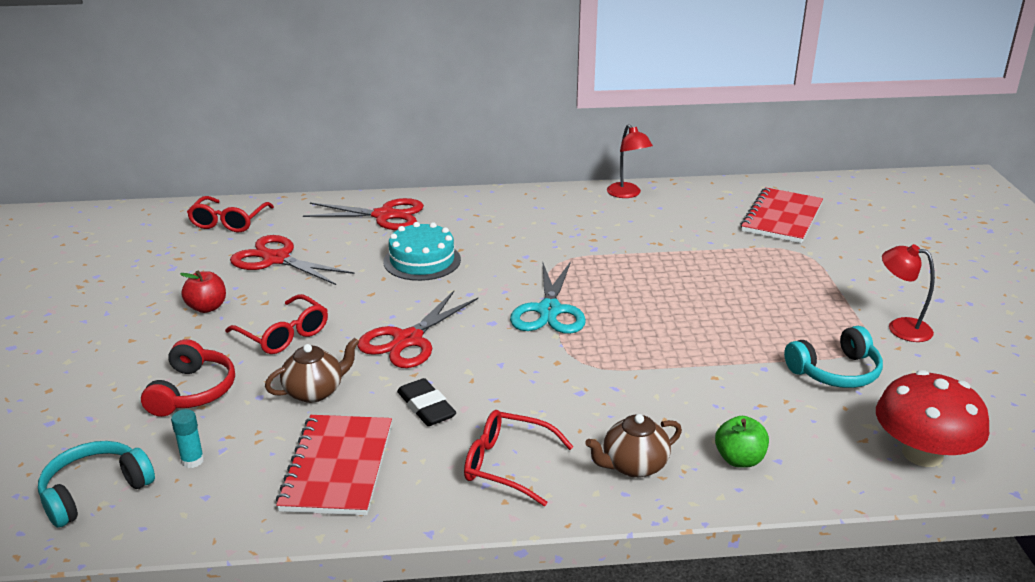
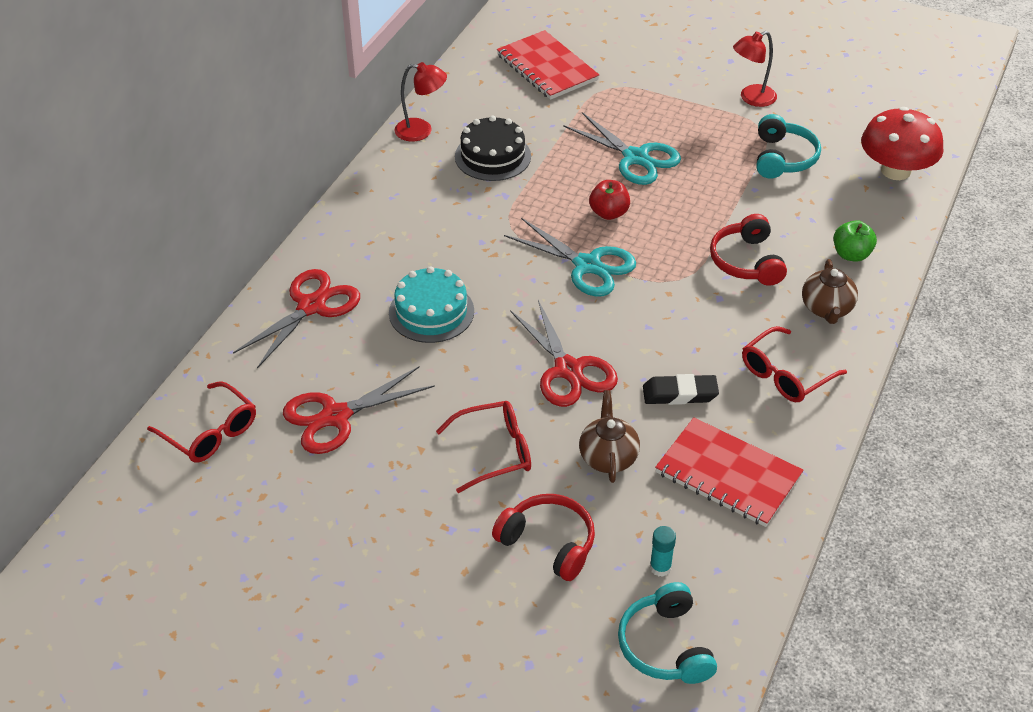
camera: 60 degrees left, 15 degrees up
red apple [180,271,226,313] -> red apple moved to [589,180,630,220]
none -> black cake [455,115,531,181]
none -> turquoise scissors [563,112,681,185]
none -> red headphones [710,214,787,285]

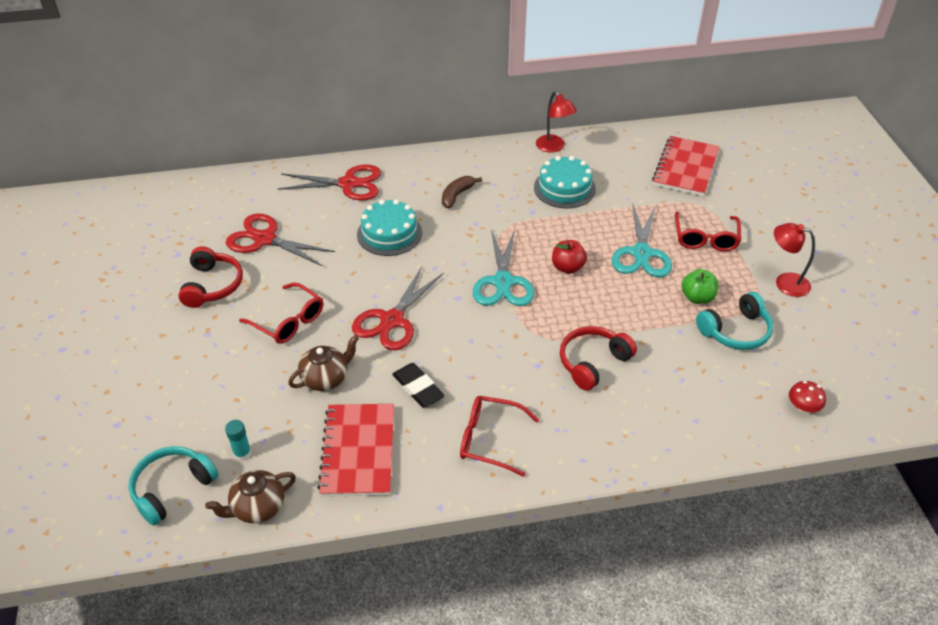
camera: 55 degrees right, 0 degrees up
red glasses [147,381,256,462] -> red glasses moved to [675,212,741,251]
black cake [455,115,531,181] -> turquoise cake [534,156,596,208]
red headphones [492,494,595,581] -> red headphones moved to [178,246,243,308]
brown teapot [802,259,858,324] -> brown teapot moved to [205,470,296,523]
green apple [834,220,877,262] -> green apple moved to [682,269,718,304]
red mushroom [861,107,944,180] -> red mushroom [789,381,826,412], size x0.44
none -> brown banana [442,176,482,208]

